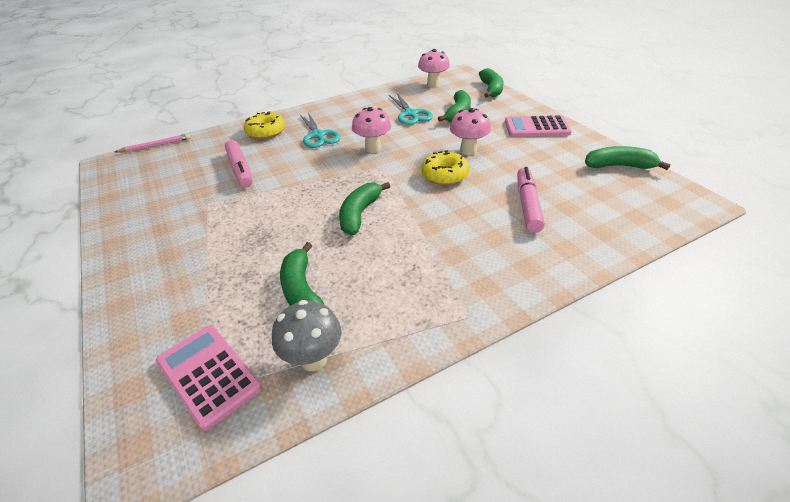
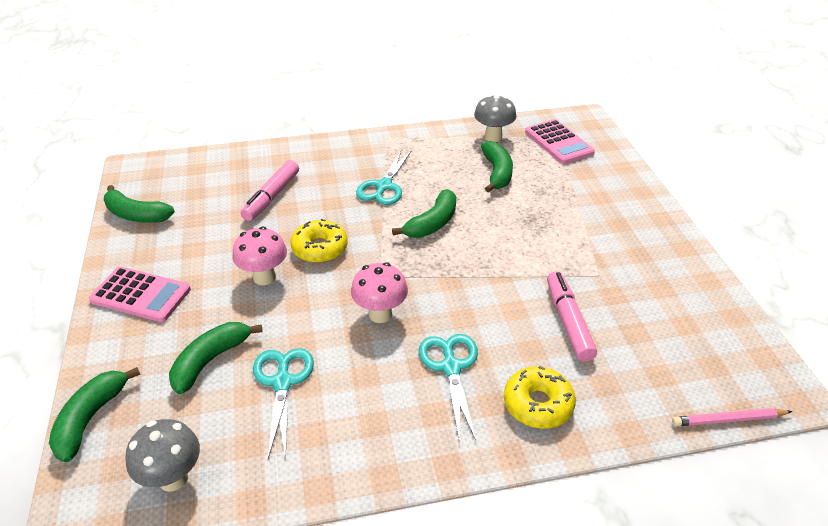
camera: 165 degrees left, 0 degrees up
pink mushroom [418,49,450,88] -> grey mushroom [125,419,200,492]
none -> turquoise scissors [356,150,412,205]

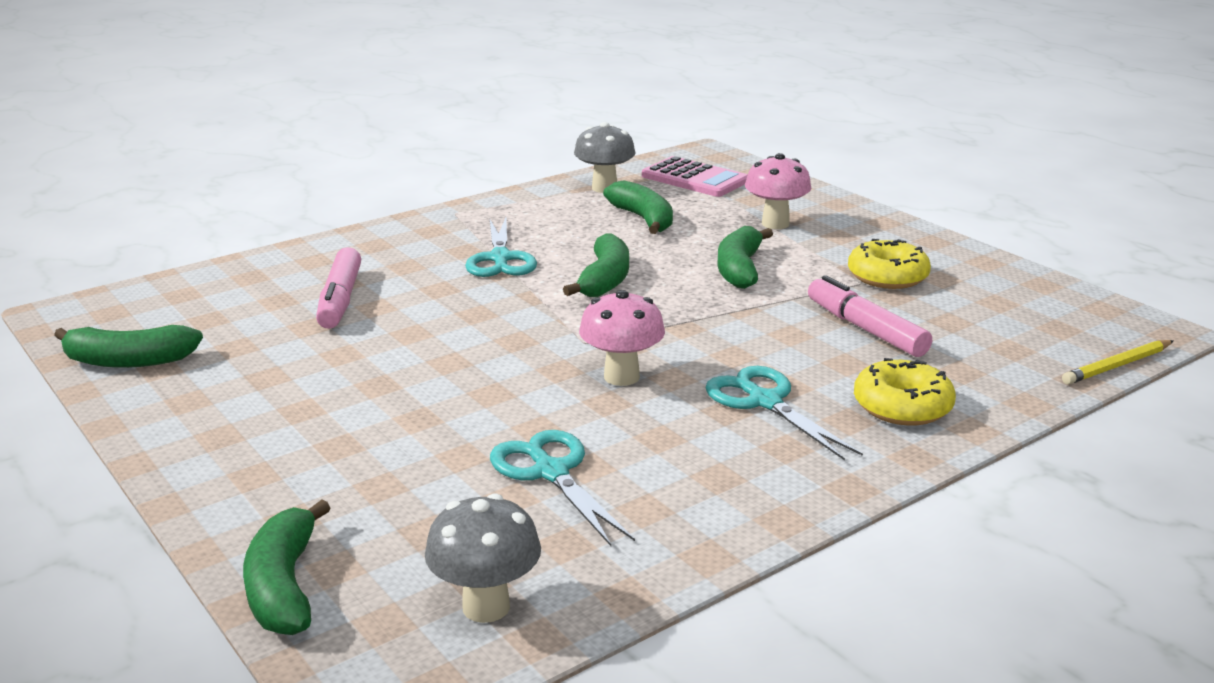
camera: 25 degrees left, 15 degrees down
pink calculator [89,267,191,322] -> none
green banana [169,322,263,394] -> green banana moved to [718,226,773,289]
pink mushroom [232,227,287,285] -> pink mushroom moved to [745,153,812,229]
yellow donut [290,219,348,263] -> yellow donut moved to [848,239,931,289]
pink pencil [672,408,792,426] -> yellow pencil [1062,340,1173,385]

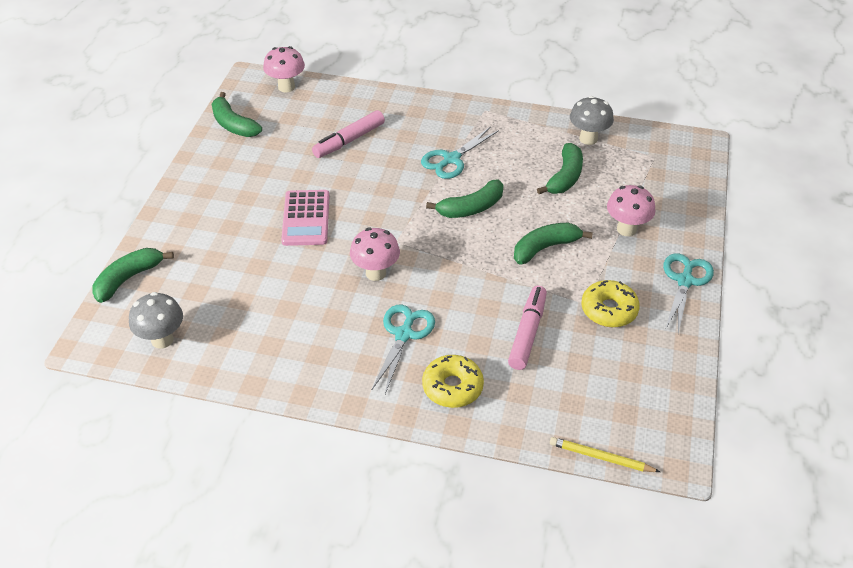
camera: 50 degrees right, 20 degrees up
turquoise scissors [490,430,635,546] -> turquoise scissors moved to [663,253,714,333]
pink calculator [642,156,747,197] -> pink calculator moved to [281,190,329,246]
none -> pink mushroom [263,46,305,92]

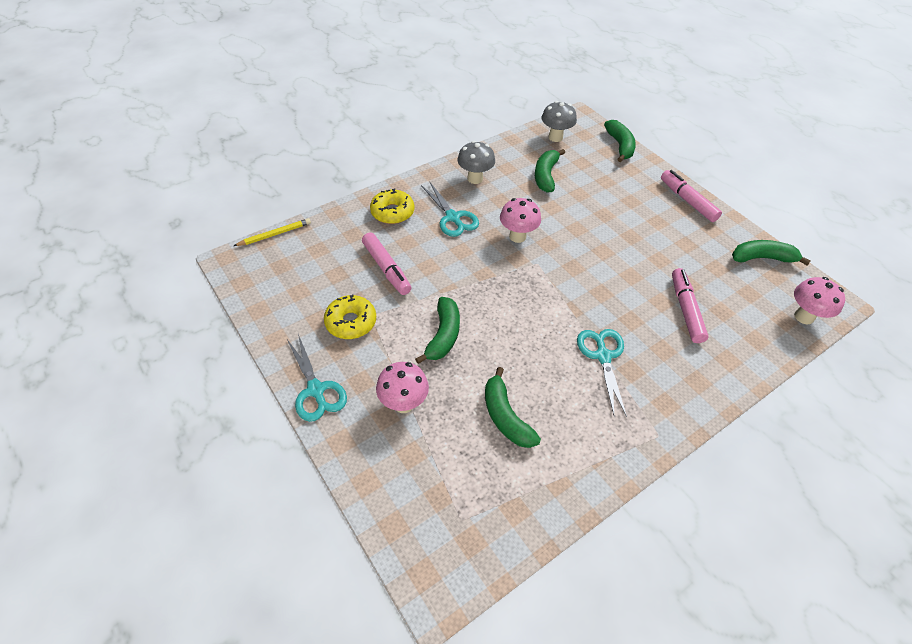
camera: 130 degrees right, 5 degrees up
pink calculator [281,190,329,246] -> none
green banana [426,180,504,218] -> green banana moved to [535,149,565,193]
grey mushroom [570,96,614,145] -> grey mushroom moved to [457,141,495,184]
none -> pink marker [661,170,722,222]

